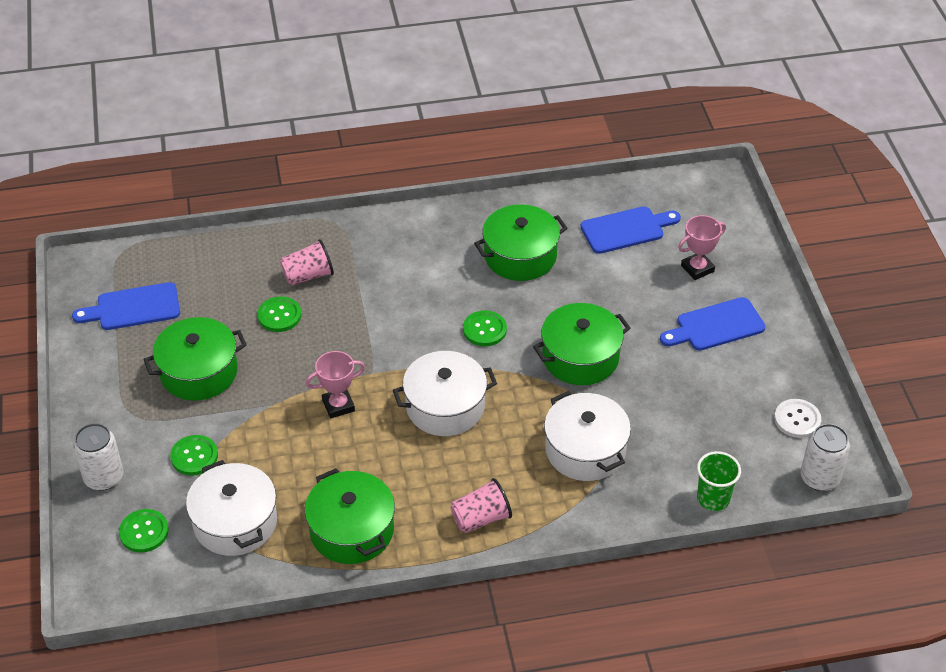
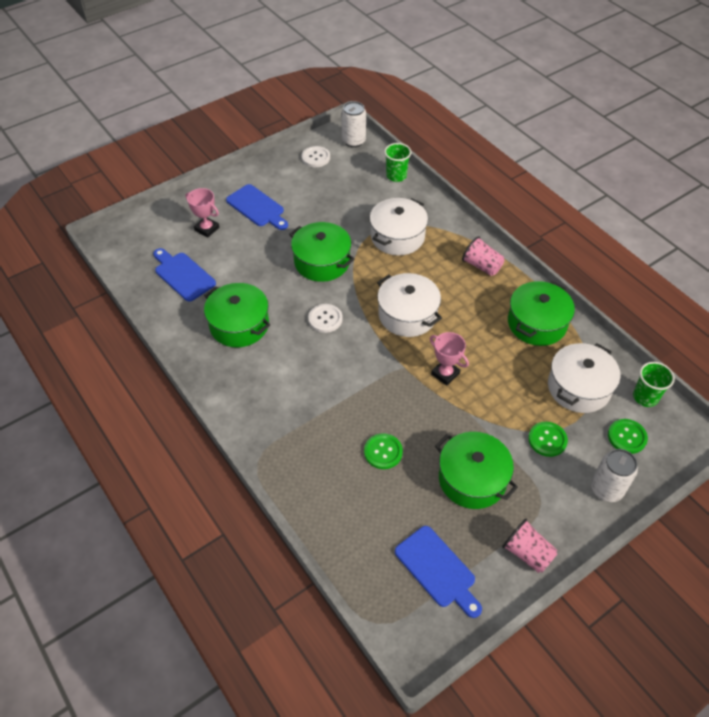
camera: 115 degrees left, 5 degrees up
pink cup [280,239,334,286] -> pink cup moved to [502,519,558,573]
green button [463,310,507,346] -> white button [308,304,343,333]
none -> green cup [633,362,675,407]

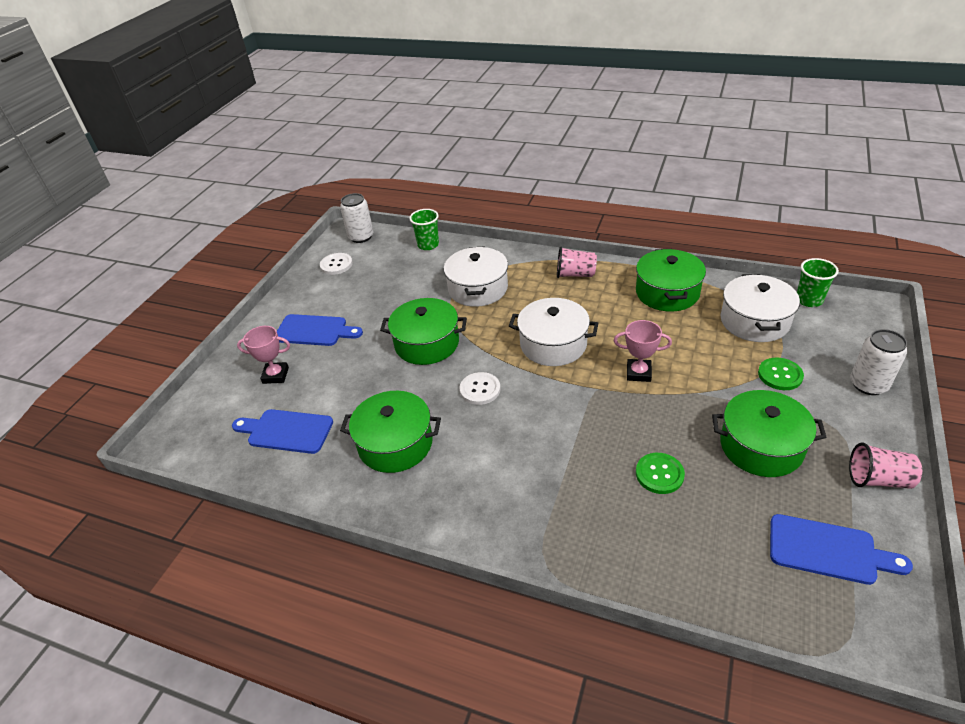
camera: 30 degrees left, 10 degrees down
green button [608,419,648,454] -> none

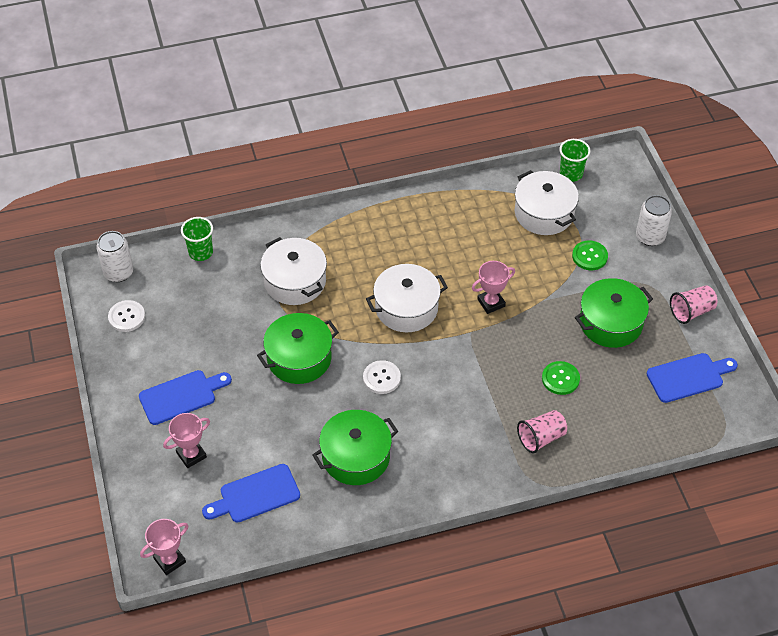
camera: 40 degrees left, 10 degrees up
pink cup [557,247,597,278] -> pink cup moved to [517,410,567,453]
green pot [636,249,706,312] -> none
none -> pink trophy [140,519,188,575]

